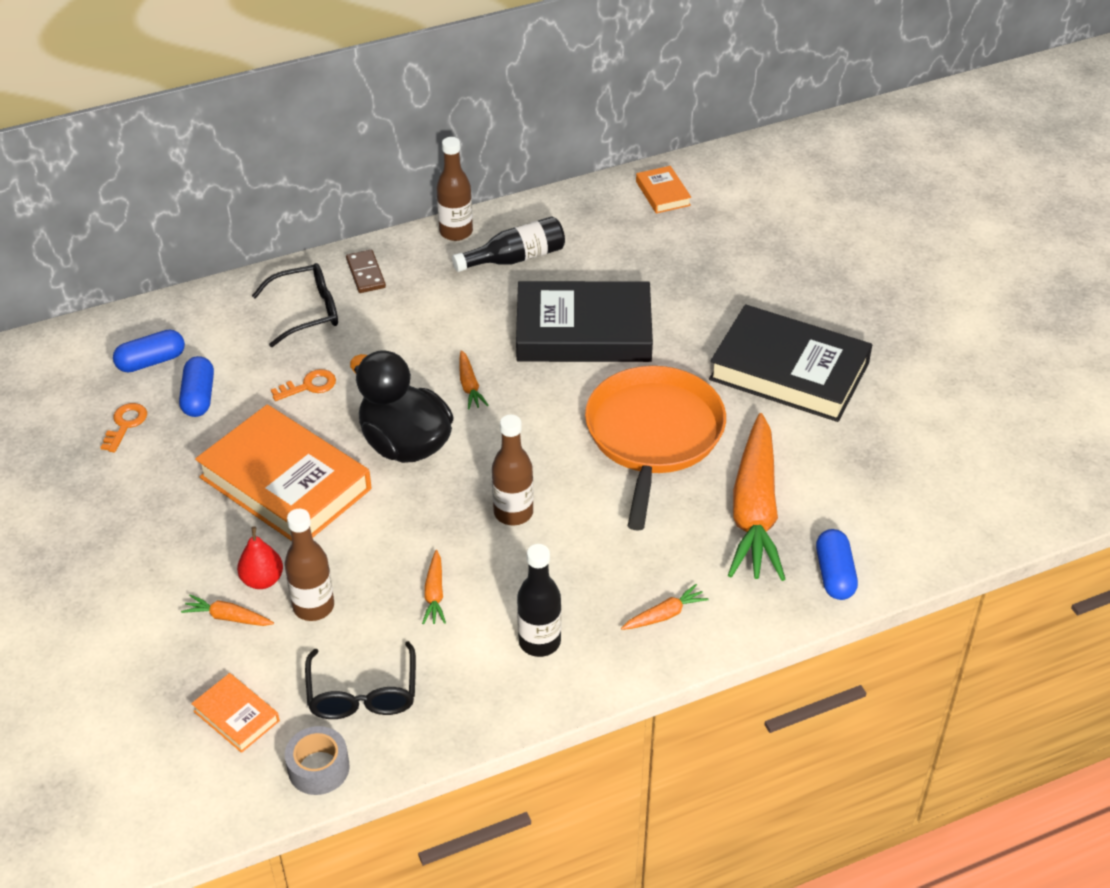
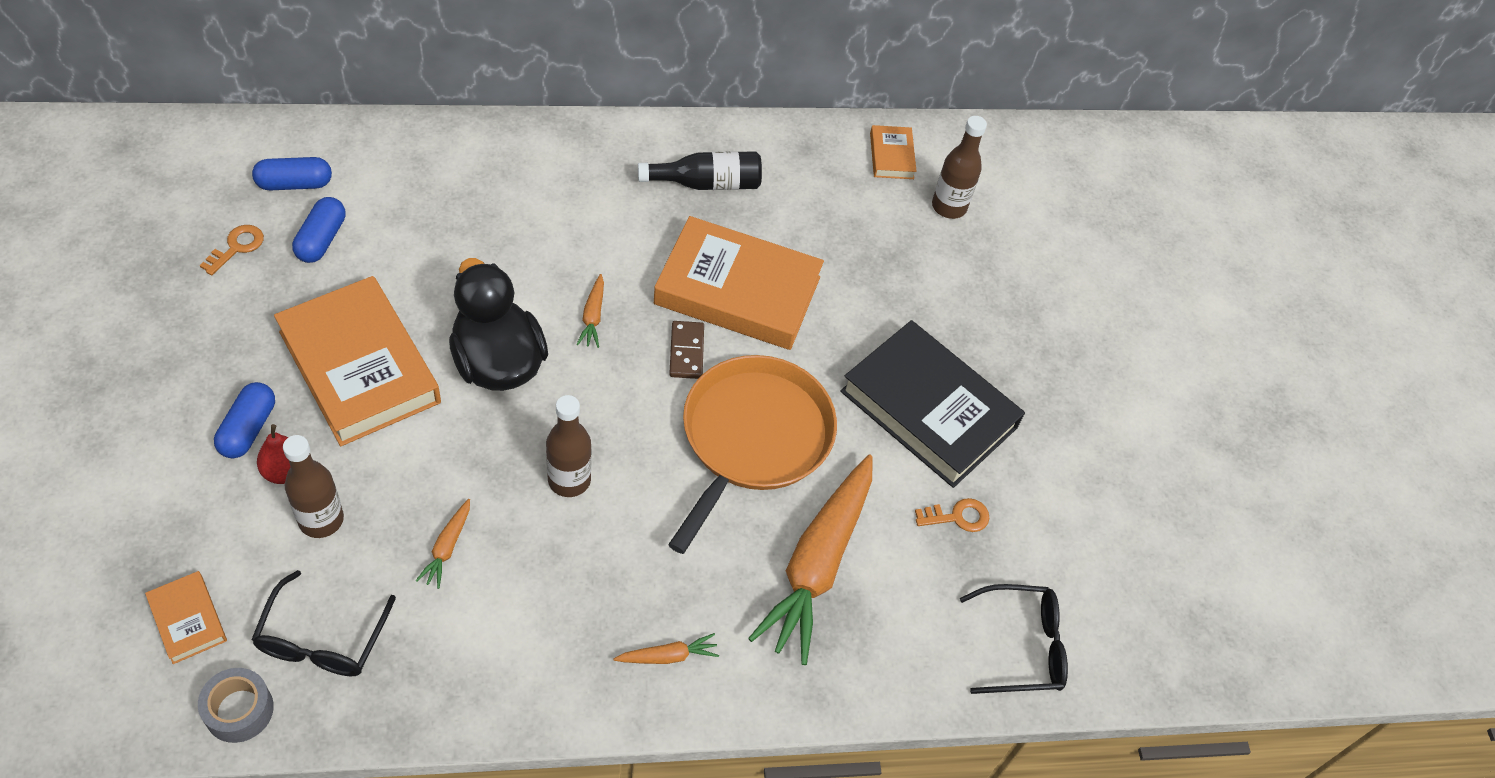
camera: 10 degrees right, 10 degrees up
orange carrot [181,595,274,626] -> none
black glasses [252,263,338,347] -> black glasses moved to [960,584,1068,694]
orange key [271,369,336,401] -> orange key moved to [915,498,990,532]
brown domino [346,250,386,293] -> brown domino moved to [669,321,704,379]
brown bottle [436,137,473,241] -> brown bottle moved to [932,116,987,219]
black book [516,281,653,362] -> orange book [654,216,824,350]
black bottle [517,544,561,657] -> none
blue capsule [816,529,858,600] -> blue capsule moved to [214,382,275,458]

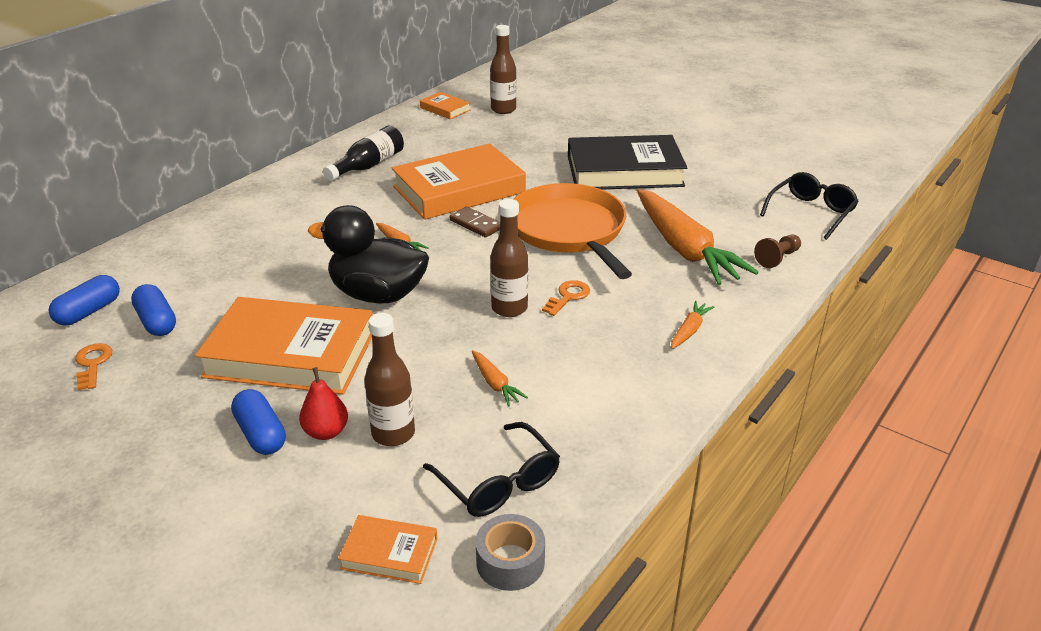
camera: 40 degrees left, 20 degrees down
orange key [915,498,990,532] -> orange key moved to [542,280,590,316]
none -> brown pawn [754,235,801,268]

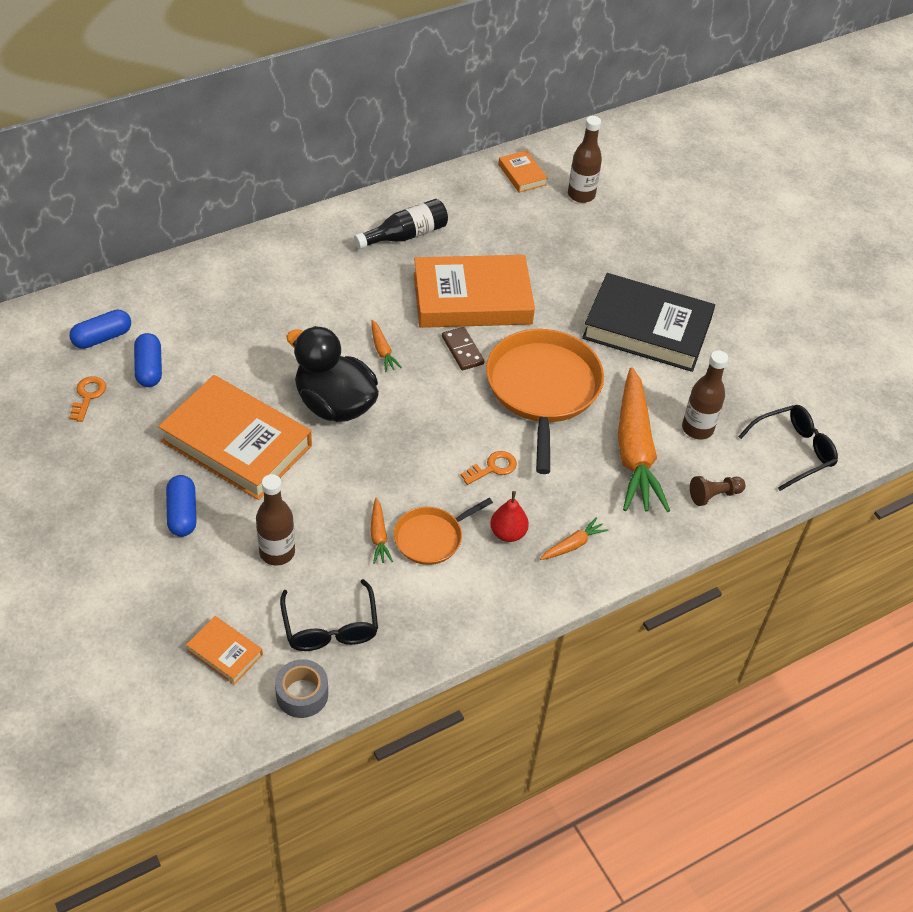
camera: 20 degrees right, 15 degrees up
red pear [299,367,348,440] -> red pear moved to [490,491,529,542]
brown bottle [490,199,528,317] -> brown bottle moved to [682,350,728,439]
none -> orange pan [394,498,493,565]

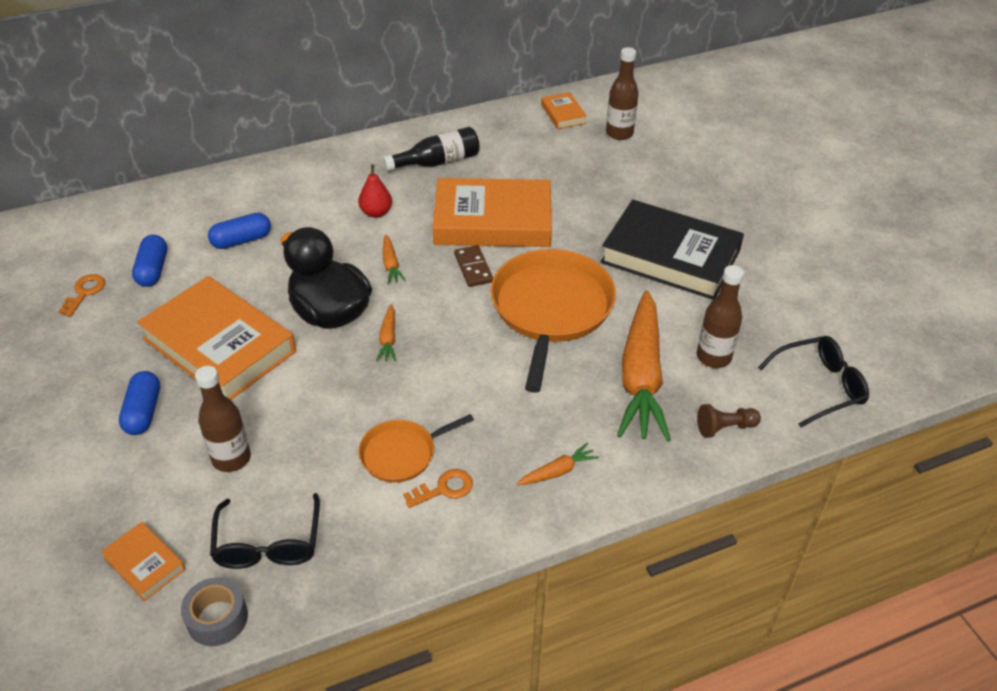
camera: 10 degrees right, 5 degrees down
blue capsule [70,309,131,349] -> blue capsule moved to [208,213,271,249]
orange carrot [370,498,393,564] -> orange carrot moved to [376,304,396,361]
orange key [461,451,517,485] -> orange key moved to [403,469,473,508]
red pear [490,491,529,542] -> red pear moved to [358,164,392,218]

